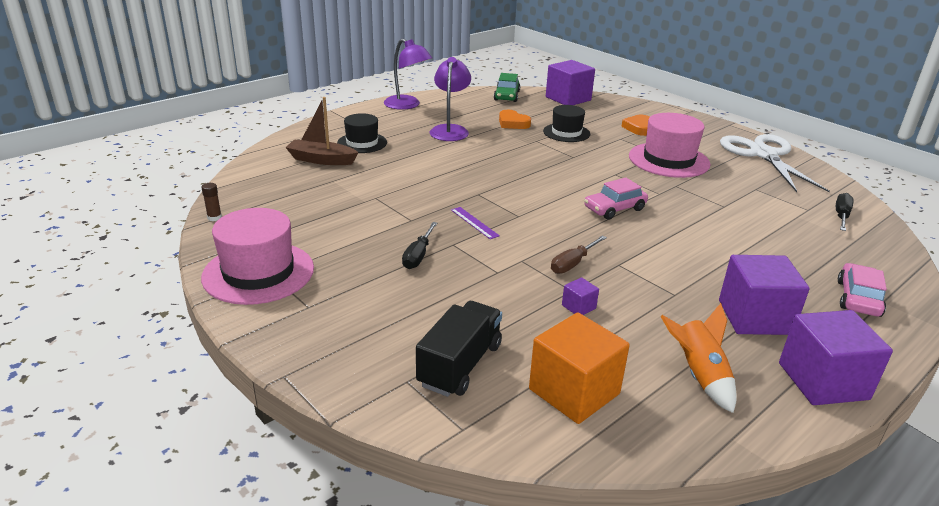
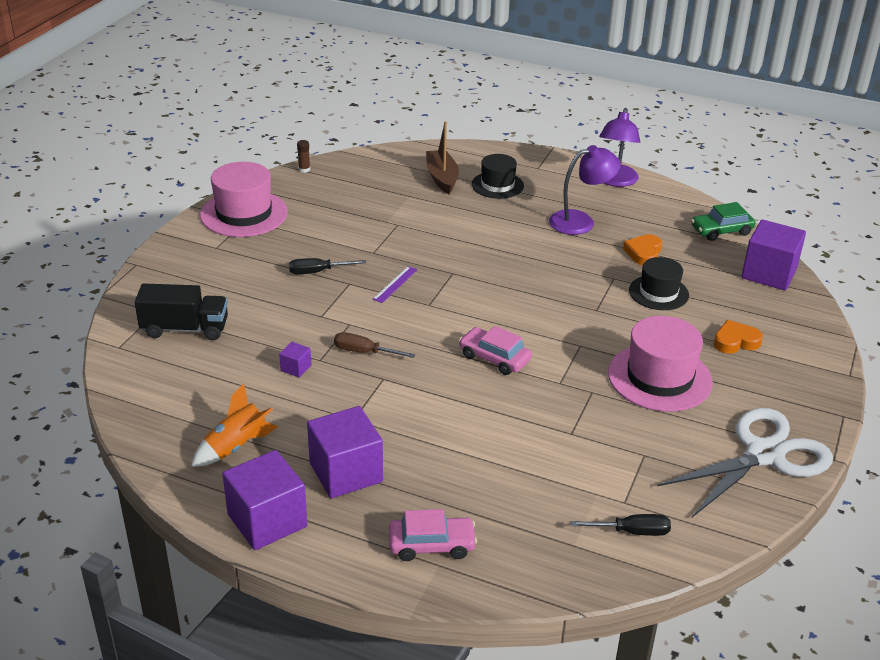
camera: 65 degrees right, 5 degrees up
orange cube [529,312,630,424] -> none

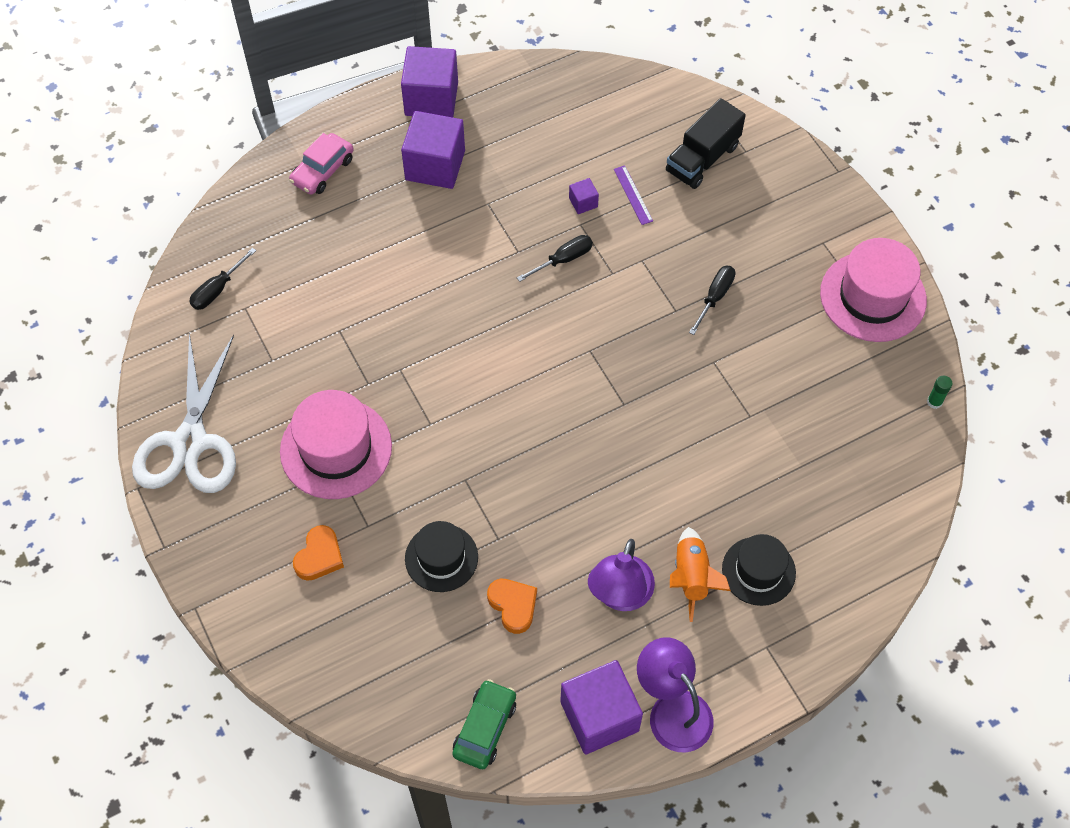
camera: 130 degrees right, 25 degrees up
orange rocket [191,383,278,467] -> orange rocket moved to [670,527,731,622]
brown glue stick [297,140,310,173] -> green glue stick [927,376,953,409]
brown screwdriver [334,332,415,358] -> black screwdriver [517,235,593,282]
purple ruler [372,266,417,303] -> purple ruler moved to [614,165,653,225]
brown boat [426,122,459,194] -> none
pink car [459,326,532,375] -> none
purple cube [741,219,806,290] -> purple cube moved to [560,660,643,755]

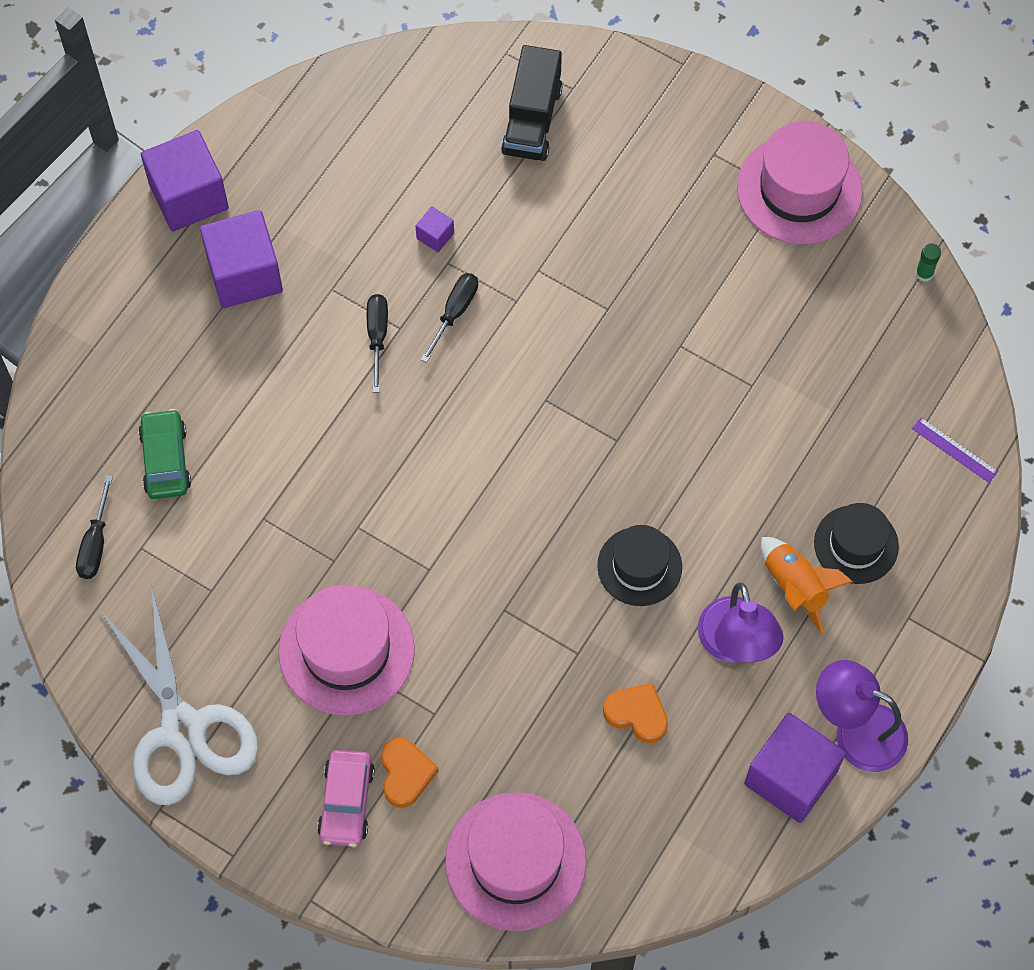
camera: 30 degrees left, 5 degrees up
pink car [289,133,354,195] -> pink car moved to [317,749,375,847]
black hat [405,521,478,592] -> black hat moved to [597,525,682,606]
green car [452,679,516,769] -> green car moved to [138,409,191,499]
purple ruler [614,165,653,225] -> purple ruler moved to [912,417,998,483]
black screwdriver [689,266,735,335] -> black screwdriver moved to [367,294,388,393]
none -> pink hat [445,792,586,931]

